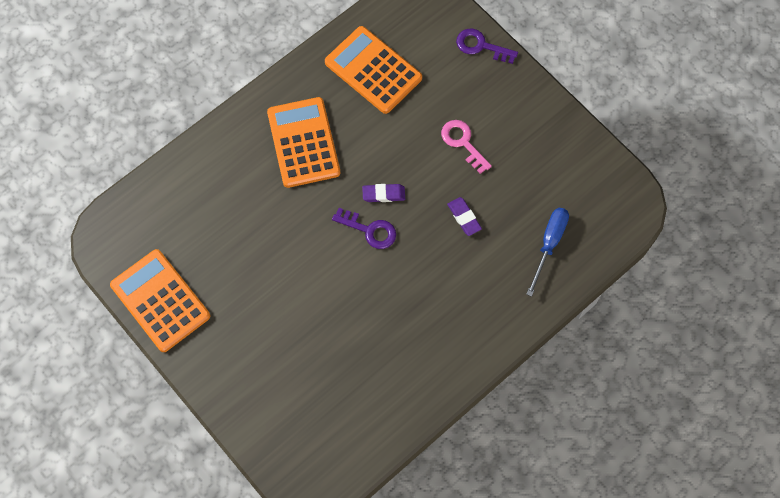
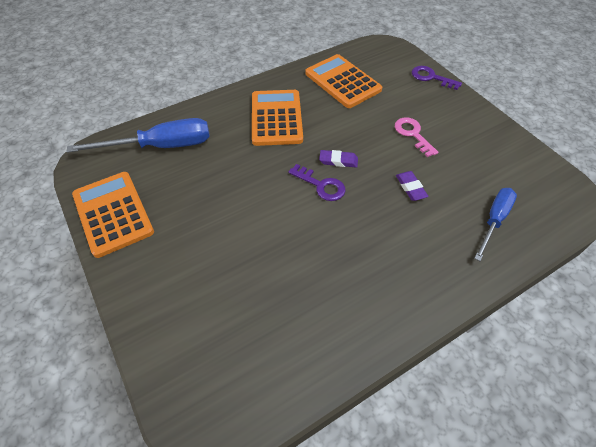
camera: 10 degrees right, 15 degrees down
none -> blue screwdriver [66,118,210,153]

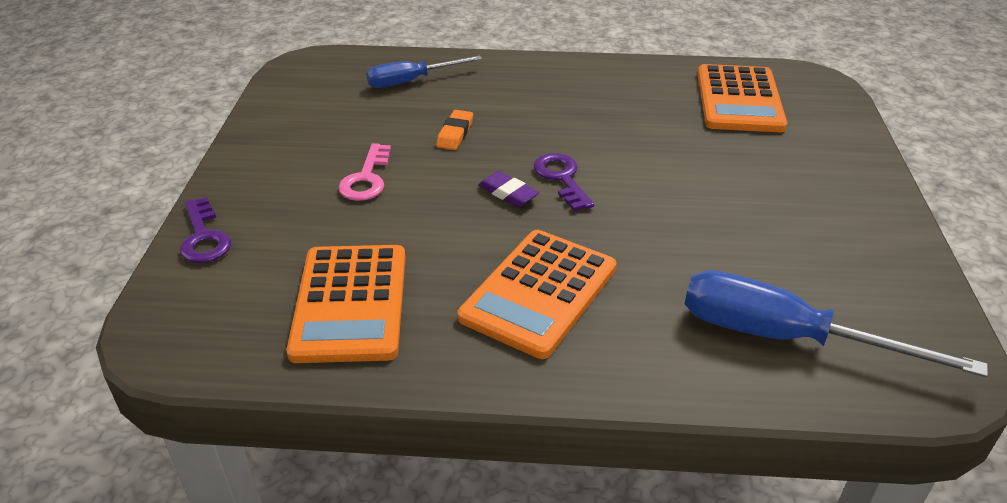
camera: 145 degrees left, 15 degrees down
orange calculator [72,172,154,258] -> orange calculator moved to [698,64,787,132]
purple eraser [396,171,428,201] -> orange eraser [436,110,473,150]

